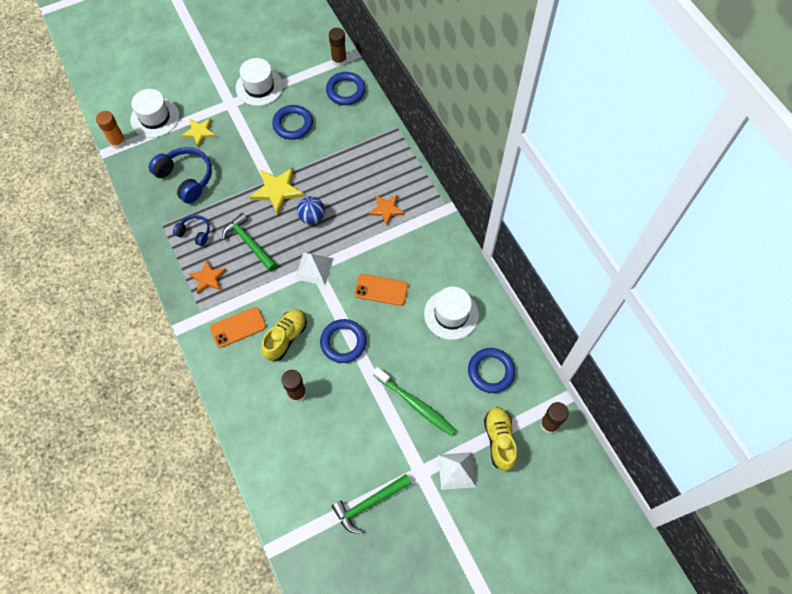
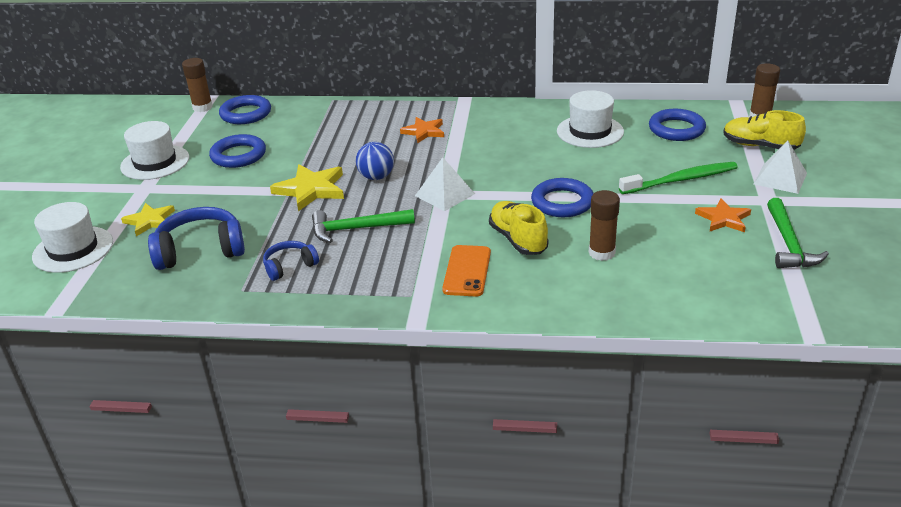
camera: 55 degrees left, 30 degrees down
orange glue stick [96,111,126,149] -> none
orange star [189,259,227,294] -> orange star moved to [695,198,751,232]
orange phone [354,274,408,306] -> none

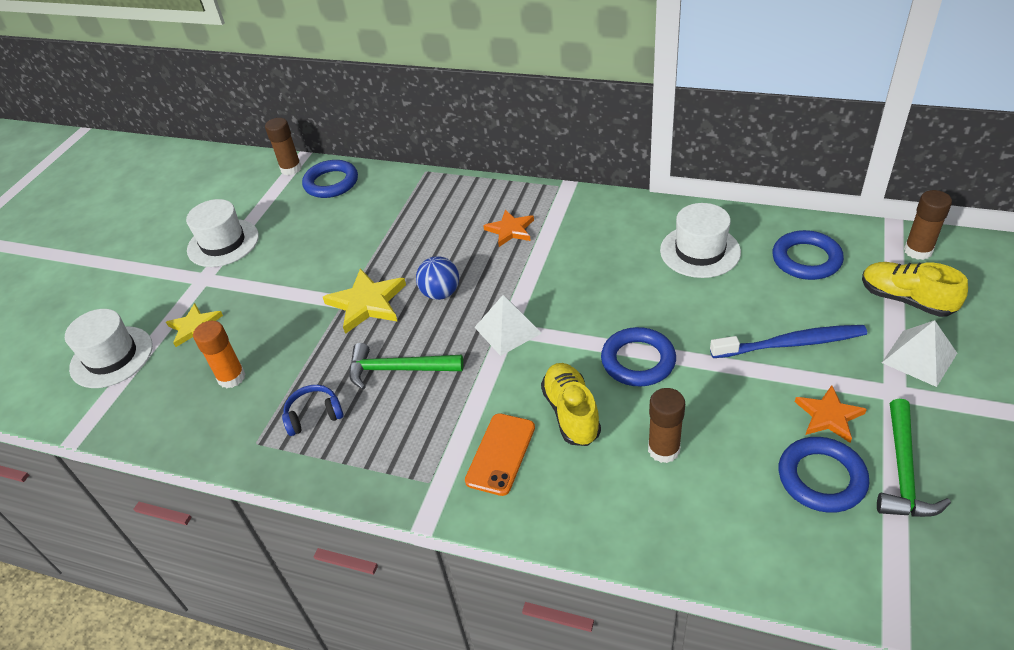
camera: 15 degrees right, 10 degrees up
blue headphones [148,207,245,270] -> orange glue stick [193,321,245,388]
blue ring [209,134,266,168] -> blue ring moved to [779,437,869,513]
green toothbrush [619,162,738,194] -> blue toothbrush [710,325,867,358]

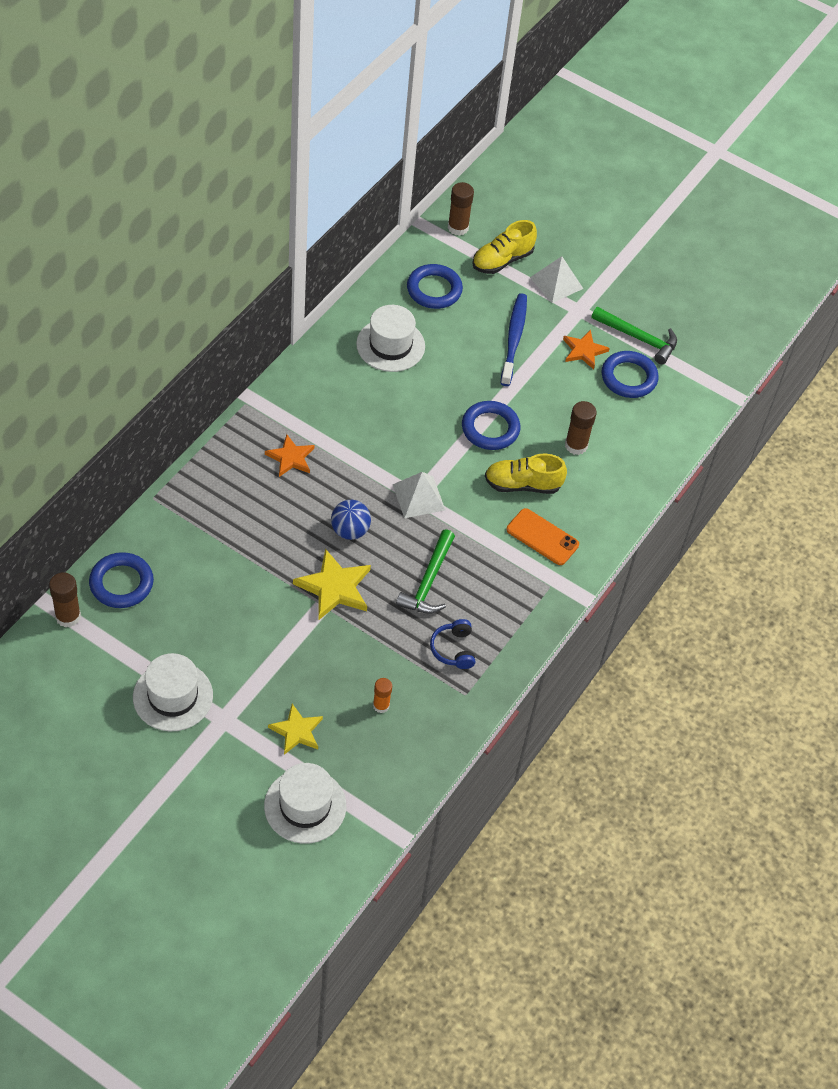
camera: 85 degrees left, 10 degrees up
orange glue stick [193,321,245,388] -> orange glue stick [373,678,392,713], size x0.66

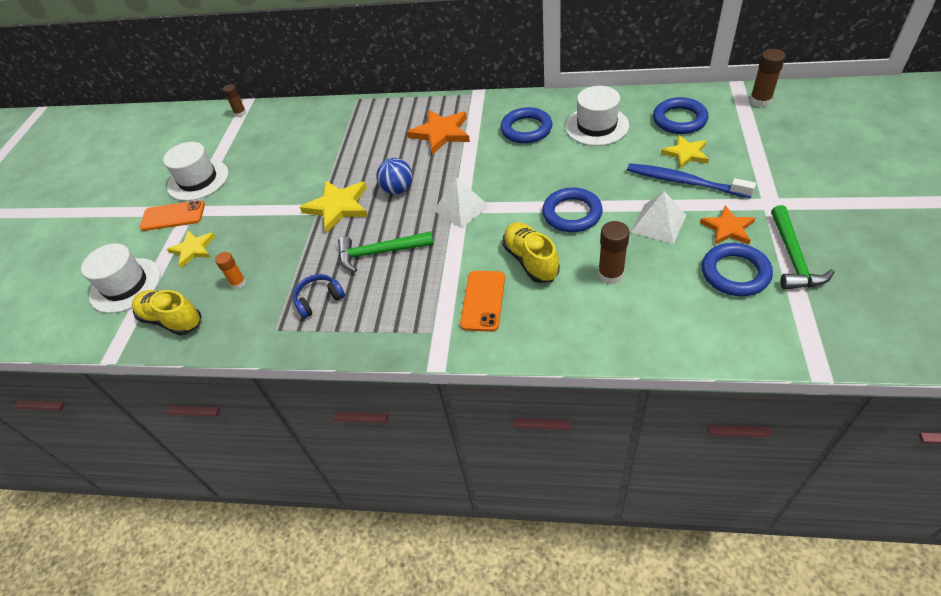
camera: 75 degrees right, 5 degrees down
brown glue stick [49,572,81,627] -> brown glue stick [223,84,246,117], size x0.66
blue ring [89,552,154,608] -> blue ring moved to [500,107,552,143]
orange star [265,434,314,477] -> orange star [407,110,470,155], size x1.52
yellow shoe [472,220,537,274] -> yellow shoe moved to [132,290,201,335]
blue toothbrush [500,293,527,386] -> blue toothbrush turned 135 degrees counterclockwise [627,163,756,198]
white pyramid [530,256,583,303] -> white pyramid moved to [631,191,686,244]
none -> orange phone [140,200,205,231]
none -> yellow star [661,135,709,169]

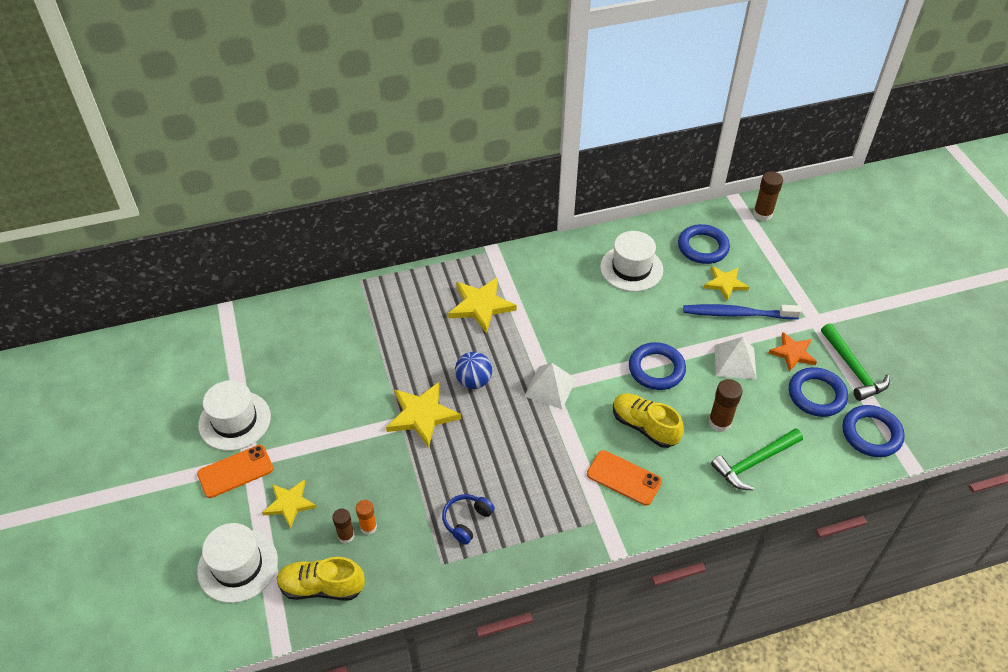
camera: 30 degrees left, 0 degrees up
brown glue stick [223,84,246,117] -> brown glue stick moved to [332,509,355,544]
green hammer [338,231,434,272] -> green hammer moved to [711,428,803,491]
orange star [407,110,470,155] -> yellow star [448,277,517,333]
orange phone [460,271,505,332] -> orange phone turned 45 degrees counterclockwise [587,450,662,506]
blue ring [500,107,552,143] -> blue ring moved to [842,405,905,457]

